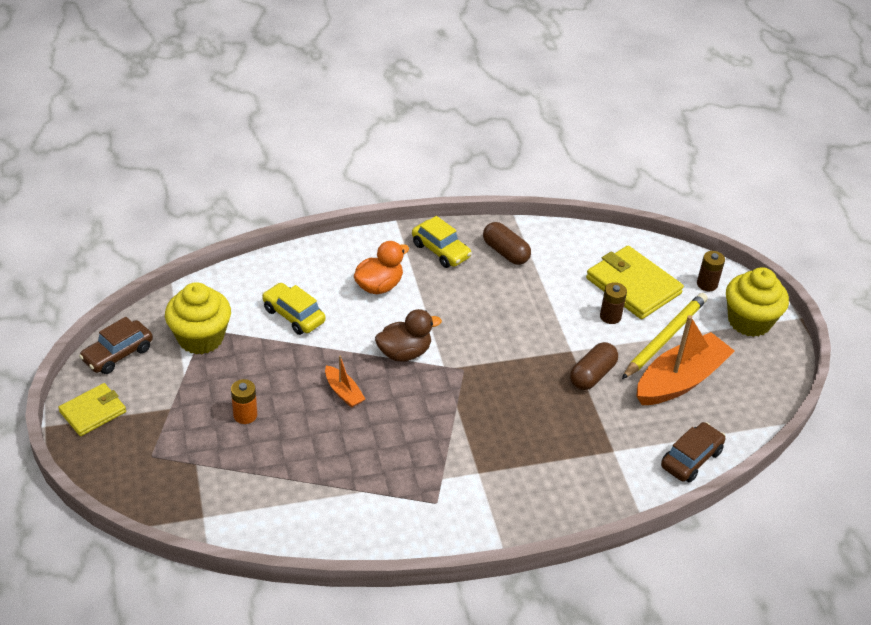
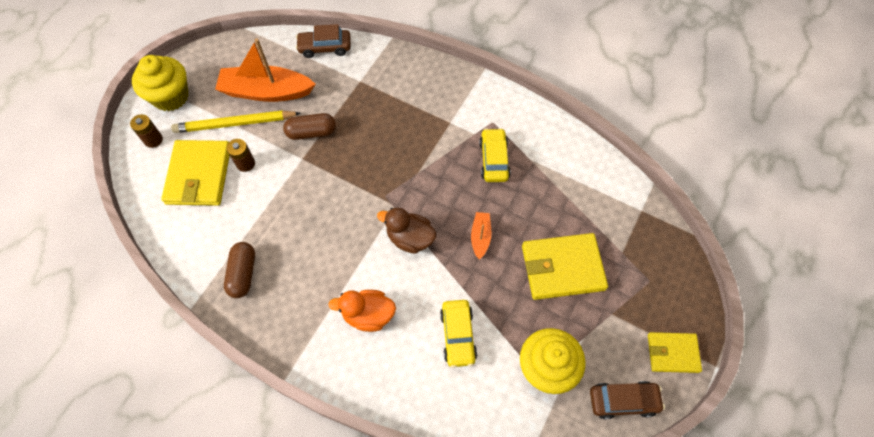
camera: 135 degrees left, 20 degrees up
orange battery [231,379,257,424] -> yellow wallet [522,233,608,300]
yellow car [412,216,472,268] -> yellow car moved to [479,128,511,182]

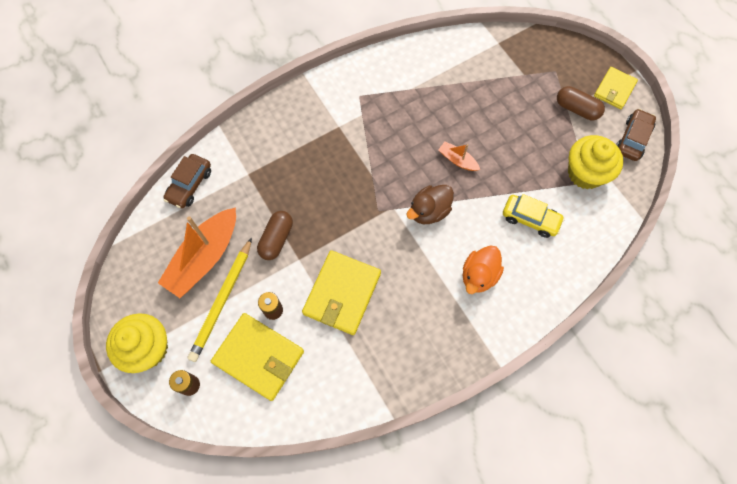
camera: 60 degrees left, 5 degrees up
brown capsule [224,242,255,298] -> brown capsule moved to [557,86,605,120]
yellow car [479,128,511,182] -> none
yellow wallet [522,233,608,300] -> yellow wallet moved to [302,250,381,335]

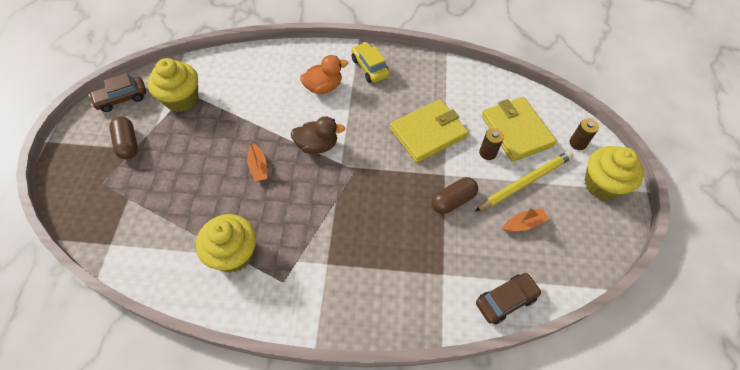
camera: 145 degrees left, 10 degrees down
orange boat [158,208,236,298] -> orange boat [503,207,549,232], size x0.47
yellow car [503,194,565,238] -> yellow car moved to [351,42,390,83]
yellow wallet [594,67,638,109] -> none
none -> yellow cupcake [196,214,256,273]

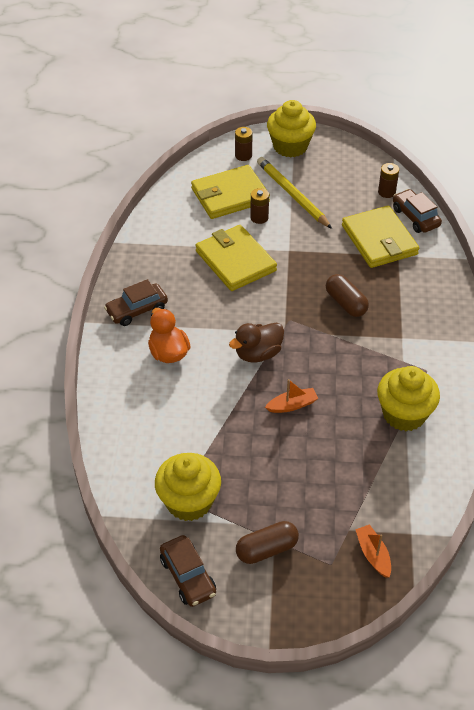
camera: 90 degrees left, 10 degrees down
brown duck [290,116,345,154] -> brown duck turned 120 degrees counterclockwise [229,323,284,363]
yellow car [351,42,390,83] -> brown car [104,279,168,326]
brown capsule [431,177,478,214] -> brown capsule moved to [326,274,369,317]
orange boat [503,207,549,232] -> orange boat moved to [355,524,391,578]
none -> yellow wallet [342,206,419,268]
none -> brown battery [378,163,399,198]

